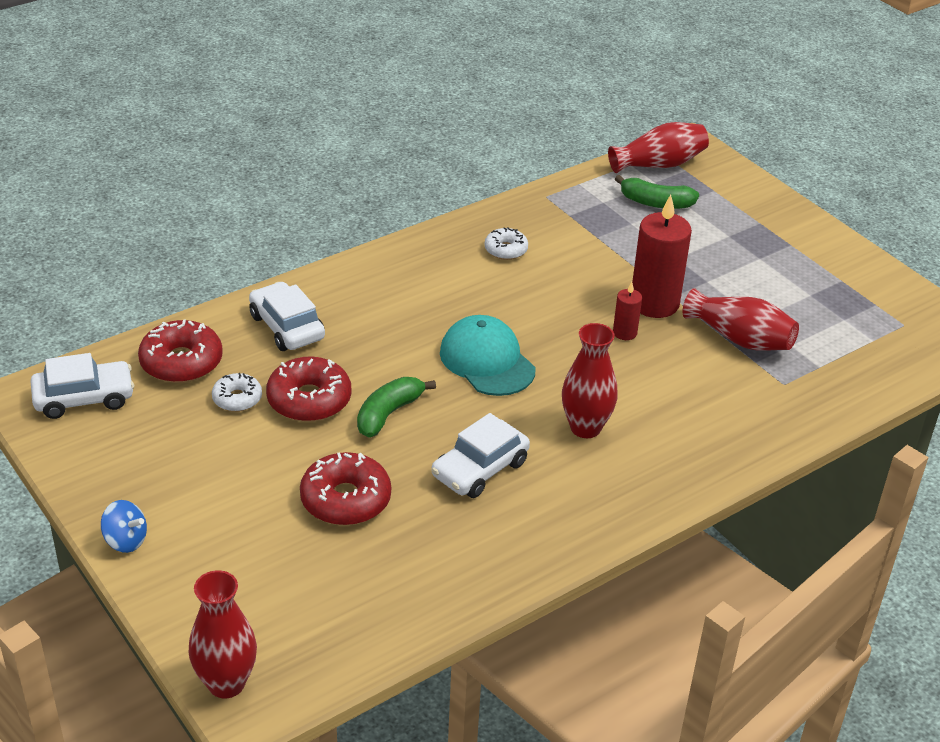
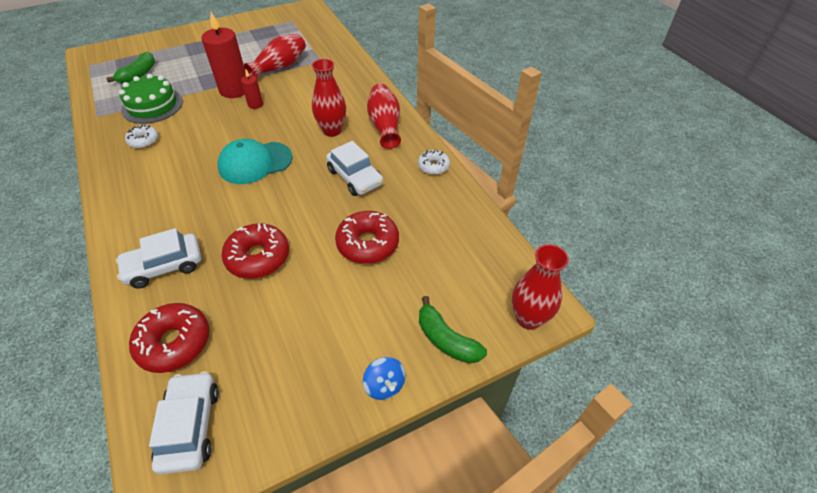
camera: 80 degrees left, 10 degrees up
blue spinning top [101,500,147,553] -> blue spinning top turned 120 degrees clockwise [363,357,405,400]
white donut [212,373,262,412] -> white donut moved to [418,150,450,175]
green banana [357,377,436,438] -> green banana moved to [419,296,487,364]
red vase [608,122,709,173] -> red vase moved to [367,84,401,149]
none -> green cake [119,74,183,124]

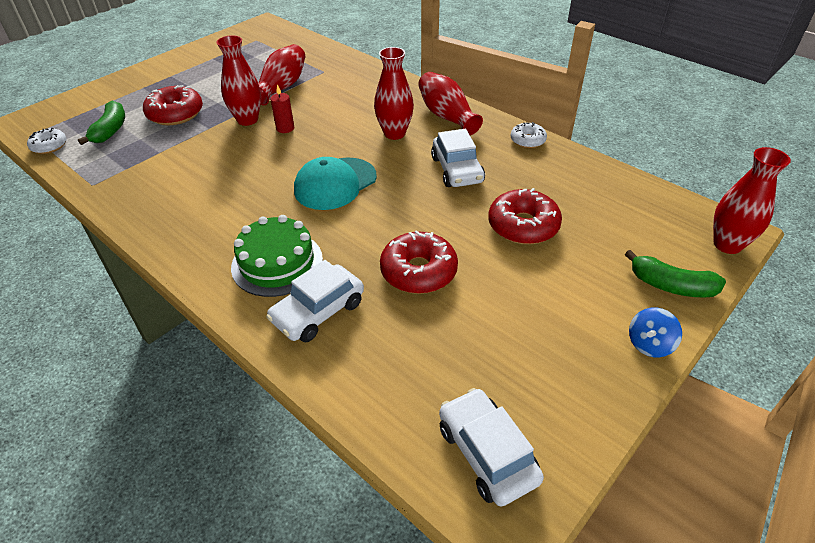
camera: 20 degrees left, 5 degrees down
green cake [119,74,183,124] -> green cake moved to [231,215,323,297]
white donut [125,125,159,149] -> white donut moved to [27,128,67,154]
red donut [129,303,209,373] -> red donut moved to [143,85,203,125]
red candle [201,12,246,98] -> red vase [216,35,261,126]
white car [326,141,383,196] -> white car turned 45 degrees clockwise [431,129,485,187]
blue spinning top [363,357,405,400] -> blue spinning top turned 90 degrees clockwise [629,307,682,357]

